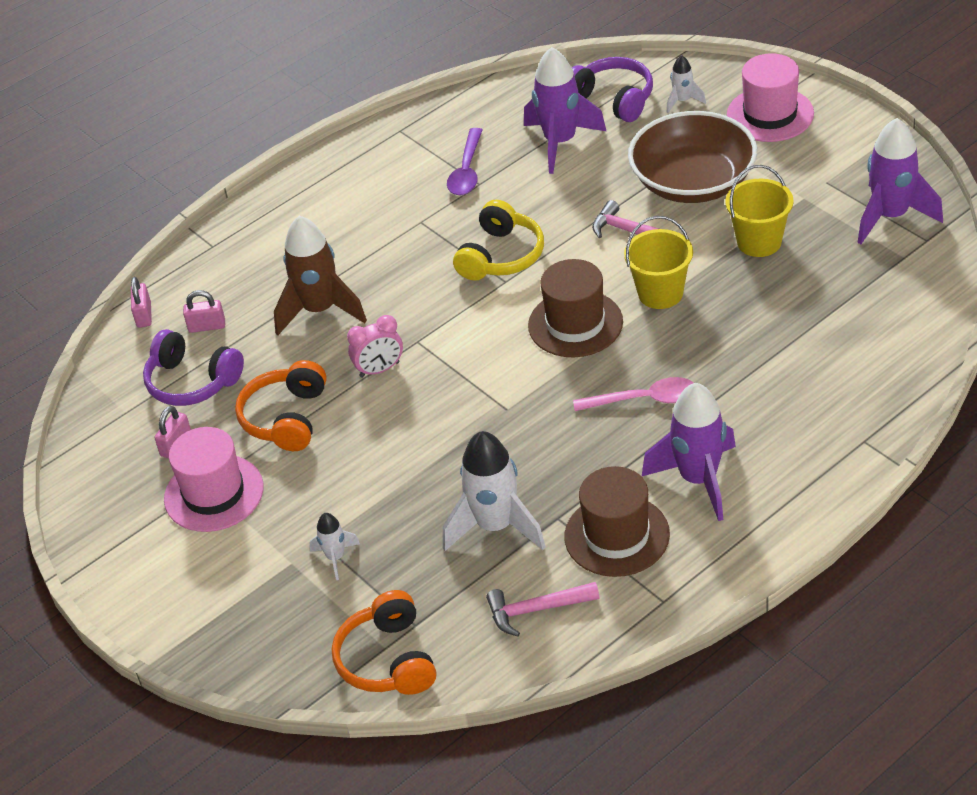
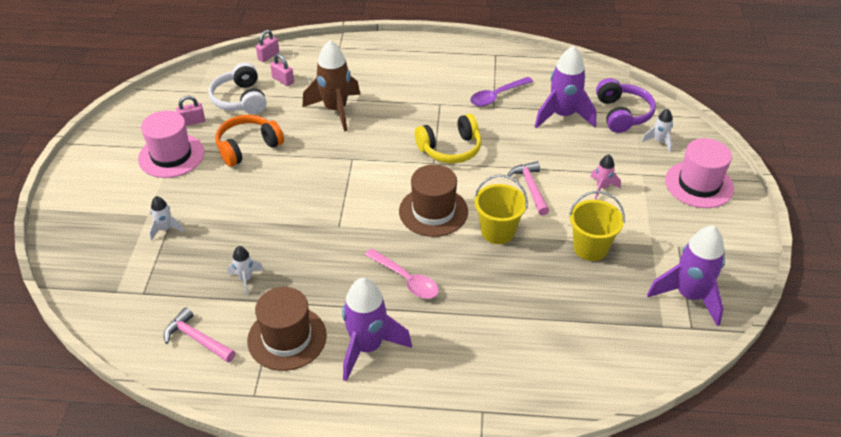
camera: 40 degrees right, 0 degrees up
purple headphones [143,329,244,406] -> white headphones [208,62,267,114]
orange headphones [332,590,436,695] -> none
pink clock [347,315,403,378] -> none
white rocket [443,431,546,551] -> white rocket [227,246,264,295], size x0.49
brown bowl [628,111,757,203] -> pink rocket [590,154,621,199]

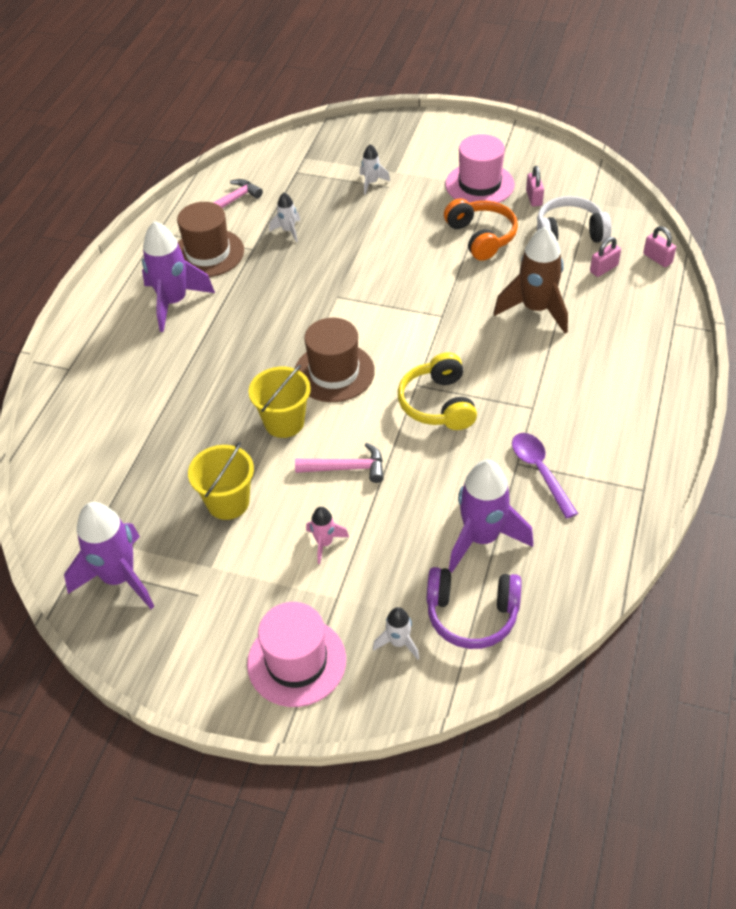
camera: 105 degrees right, 5 degrees up
pink spoon [365,248,439,299] -> none

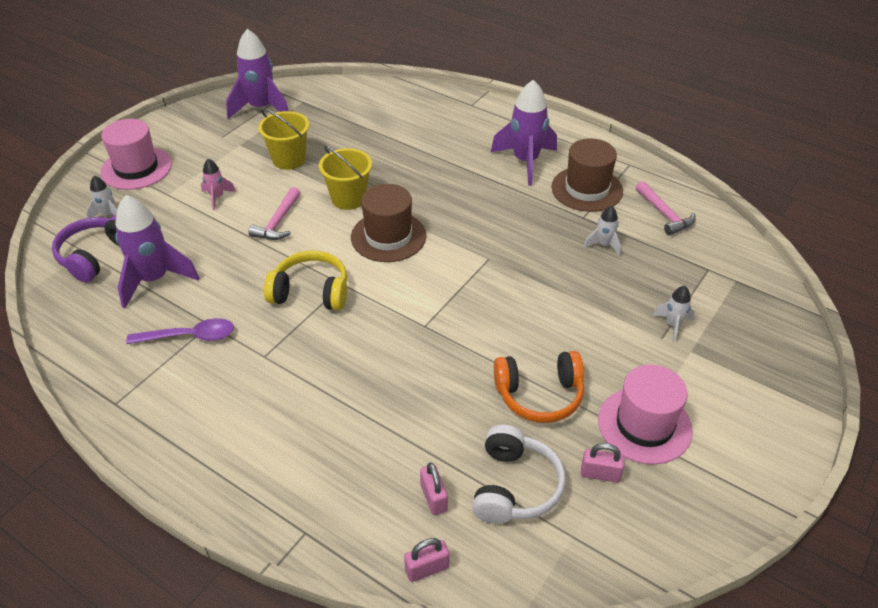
camera: 105 degrees right, 5 degrees down
brown rocket [493,226,568,334] -> none

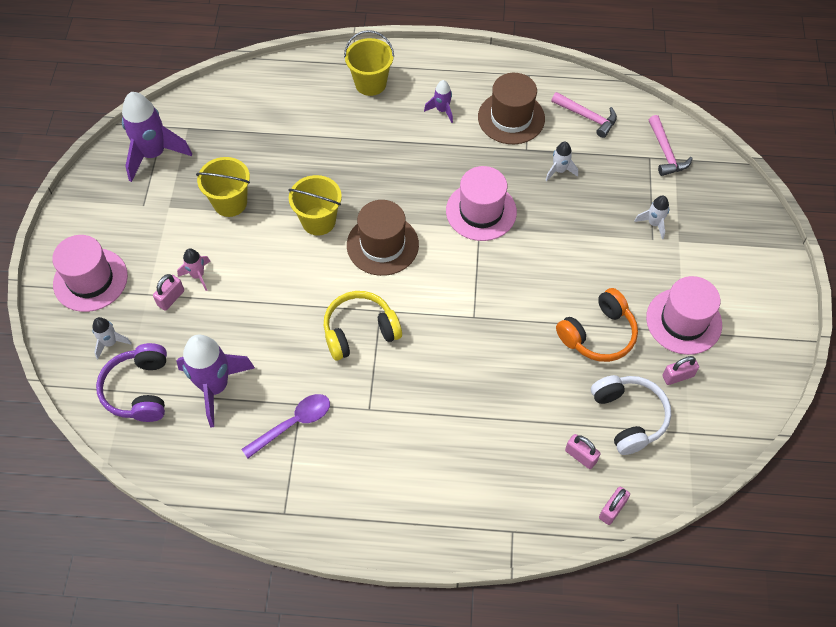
camera: 30 degrees left, 15 degrees up
pink hammer [248,187,301,240] -> pink hammer moved to [649,115,693,176]
purple rocket [491,80,557,186] -> purple rocket [424,80,453,123], size x0.49
none -> pink padlock [153,274,184,311]
none -> yellow bucket [344,30,394,96]
none -> pink hat [446,166,517,241]

